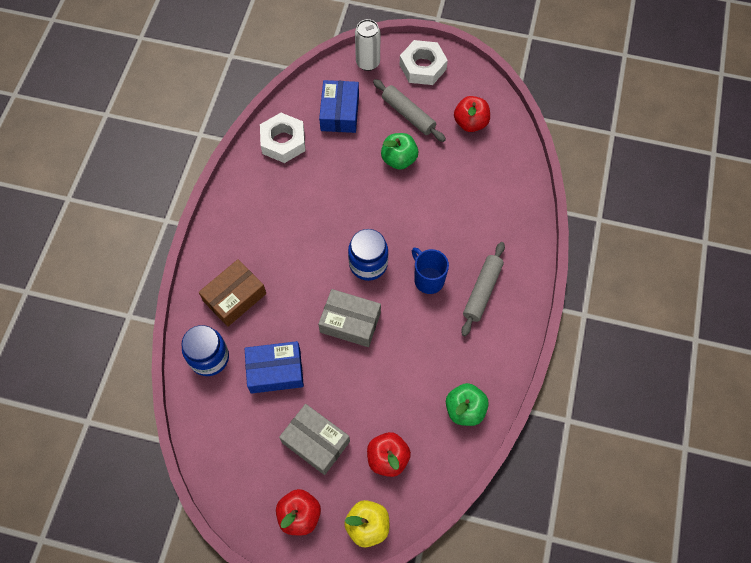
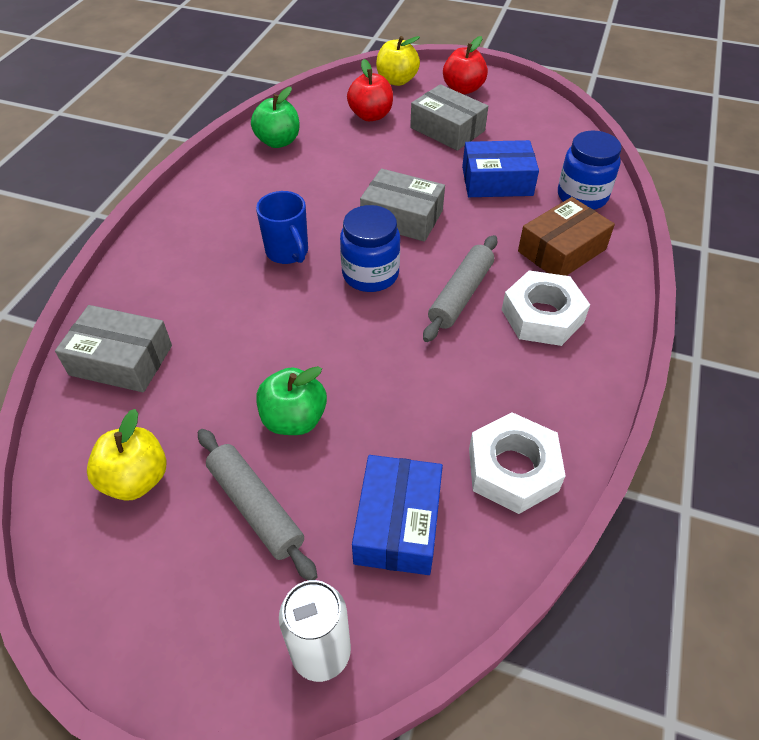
camera: 175 degrees left, 15 degrees down
white nut [400,40,448,85] -> white nut moved to [502,270,590,346]
red apple [454,96,490,132] -> yellow apple [87,409,166,501]
grey rolling pin [461,242,505,336] -> grey rolling pin moved to [423,235,497,342]
none -> grey box [55,305,172,392]

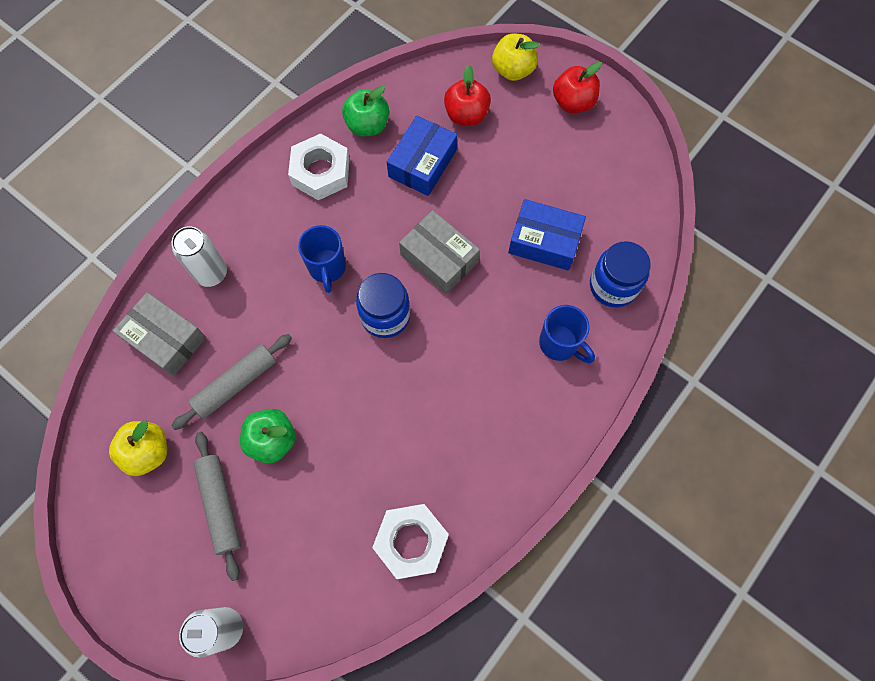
camera: 20 degrees right, 20 degrees up
blue box [352,455,443,575] -> blue box moved to [387,116,457,196]
grey box [410,84,488,151] -> none
grey rolling pin [423,235,497,342] -> grey rolling pin moved to [172,334,292,430]
white nut [502,270,590,346] -> white nut moved to [288,133,350,200]
brown box [518,197,615,276] -> blue mug [539,305,595,363]
none -> white can [172,226,227,287]

